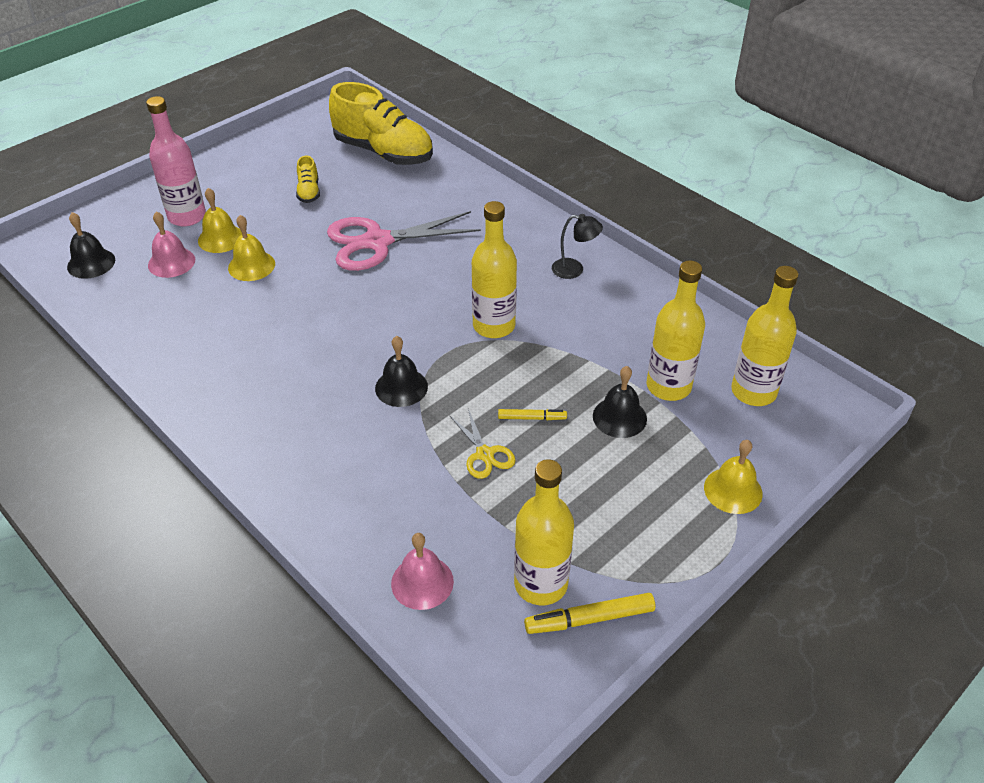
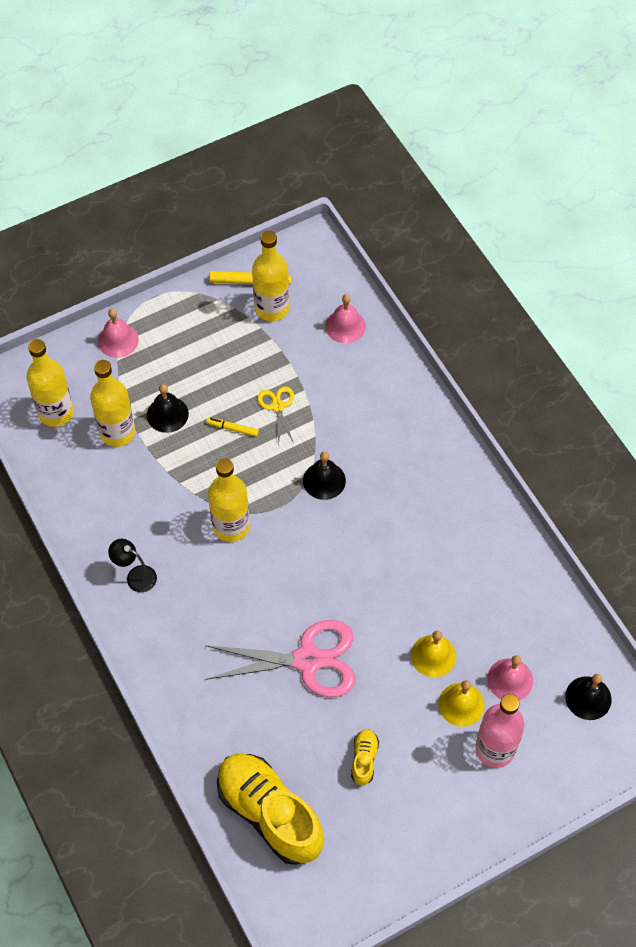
camera: 165 degrees left, 15 degrees up
yellow bell [704,440,763,514] -> pink bell [98,309,139,358]

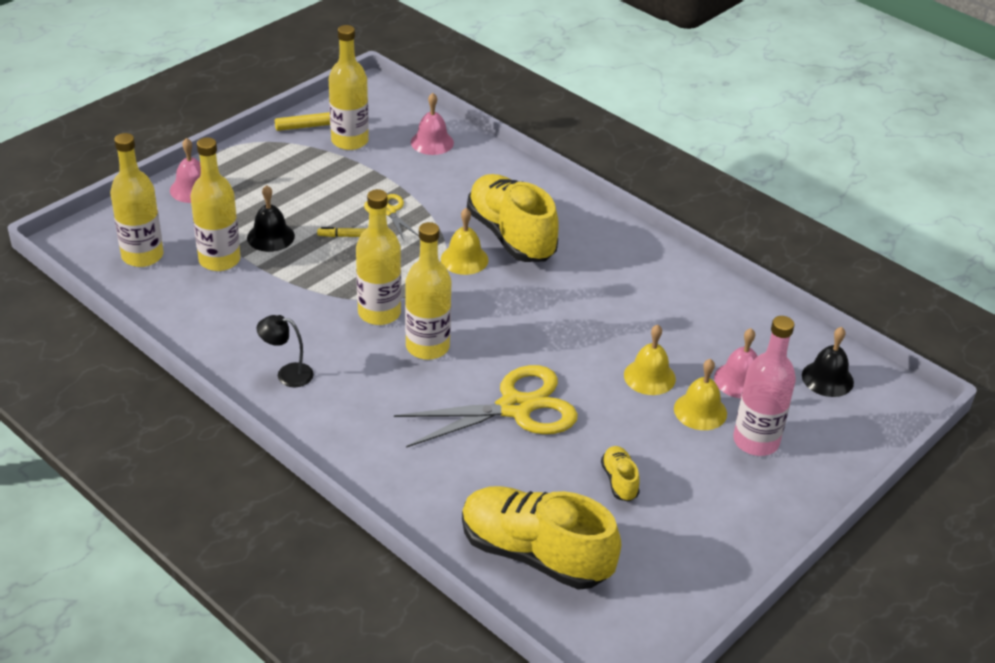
camera: 20 degrees left, 20 degrees down
pink scissors [205,620,355,697] -> yellow scissors [394,365,578,448]
black bell [303,452,346,500] -> yellow bell [441,208,489,275]
none -> yellow bottle [405,222,451,360]
none -> yellow shoe [467,174,559,262]

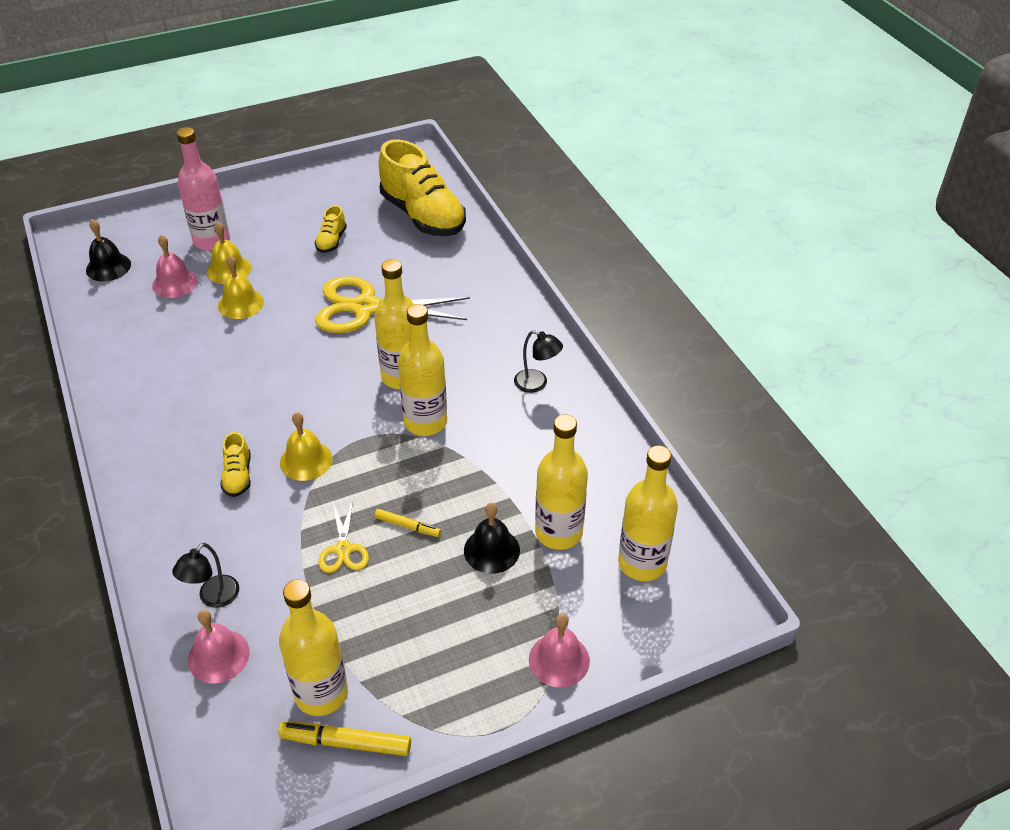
camera: 155 degrees left, 5 degrees up
yellow shoe [467,174,559,262] -> yellow shoe [220,432,251,497], size x0.44
none -> black lamp [172,543,239,608]

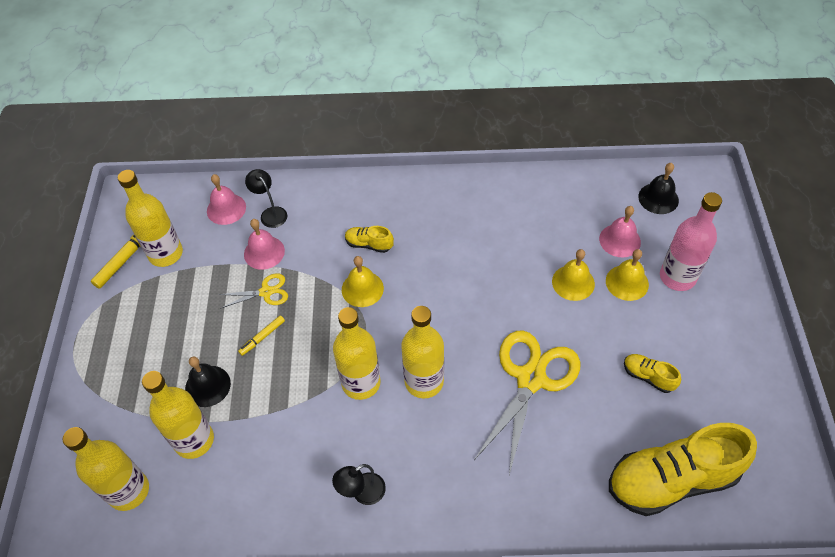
camera: 115 degrees right, 10 degrees up
yellow scissors [318,500,369,573] -> yellow scissors turned 150 degrees clockwise [218,273,288,309]
pink bell [529,614,590,688] -> pink bell moved to [244,219,285,270]

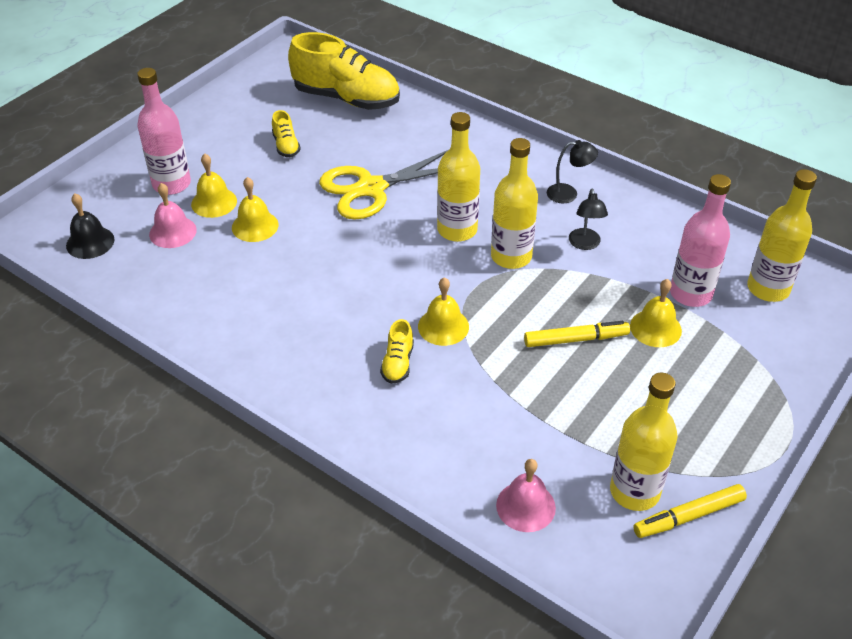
camera: 145 degrees left, 10 degrees down
yellow bottle [142,371,214,459] -> pink bottle [670,174,731,307]
black bell [185,356,231,407] -> yellow bell [630,279,682,347]
yellow scissors [218,273,288,309] -> none
yellow marker [238,315,285,356] -> yellow marker [524,321,630,347], size x1.62
pink bell [244,219,285,270] -> none
black lamp [245,169,287,228] -> black lamp moved to [569,189,608,250]
yellow shoe [345,226,394,253] -> yellow shoe turned 45 degrees clockwise [380,319,414,384]

